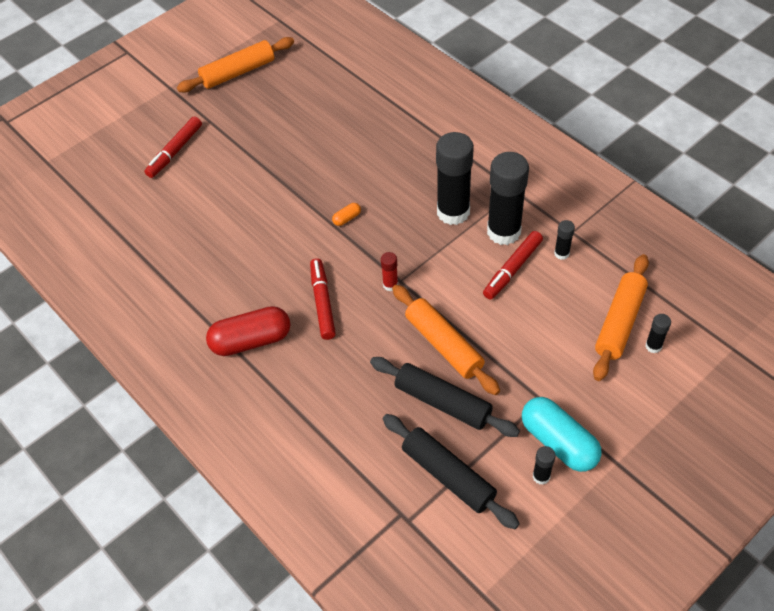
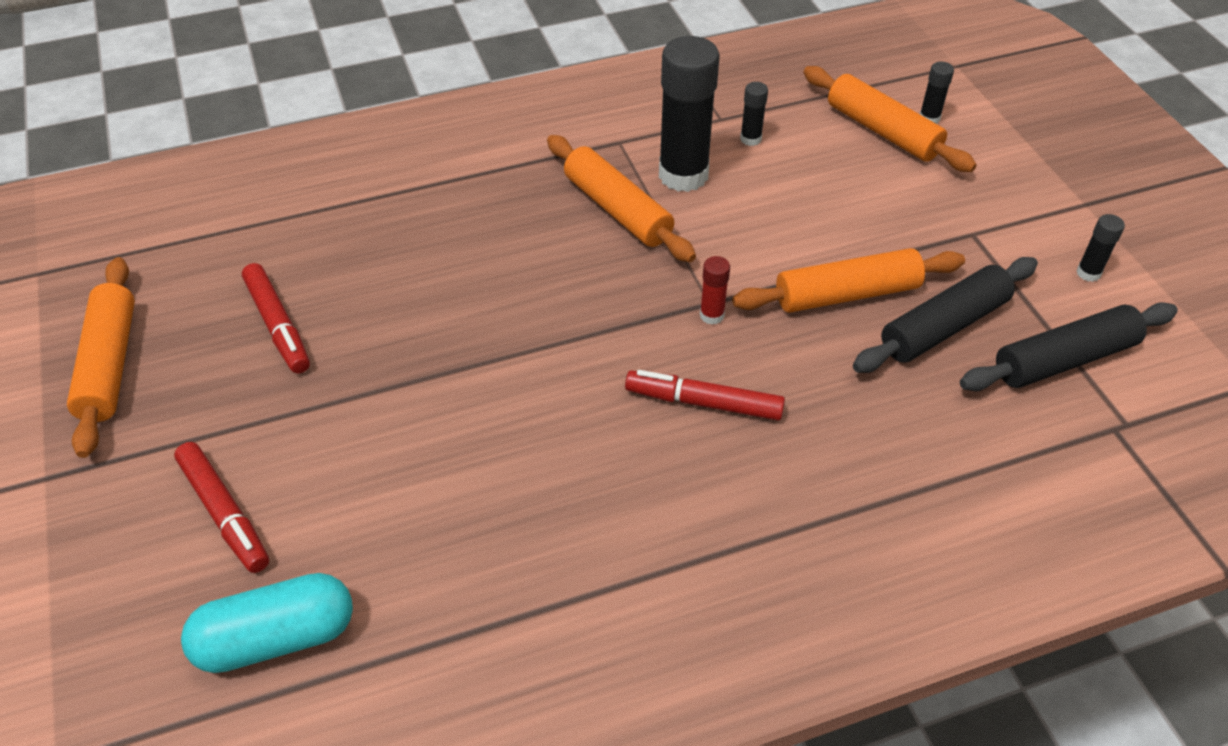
camera: 70 degrees left, 5 degrees down
red capsule [206,306,290,356] -> none
orange capsule [332,203,361,226] -> none
black glue stick [436,132,474,225] -> orange rolling pin [547,135,696,262]
red marker [483,231,543,299] -> red marker moved to [242,263,310,373]
turquoise capsule [522,397,602,472] -> turquoise capsule moved to [181,573,353,673]

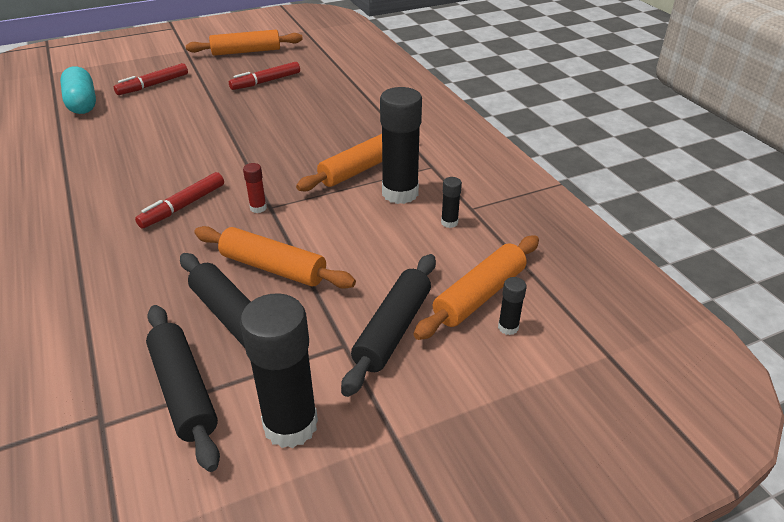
camera: 85 degrees right, 10 degrees down
red marker [625,370,785,420] -> red marker turned 150 degrees counterclockwise [135,172,224,229]
orange rolling pin [732,248,965,313] -> orange rolling pin turned 45 degrees counterclockwise [194,226,356,289]
black glue stick [1076,214,1125,282] -> black glue stick [240,293,318,448], size x2.28
none -> black rolling pin [341,254,436,397]

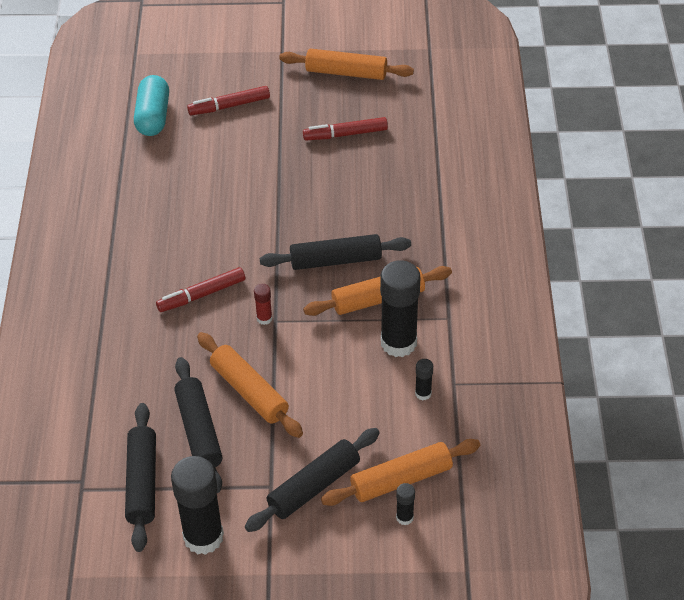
camera: 25 degrees right, 10 degrees up
none -> black rolling pin [260,234,411,270]

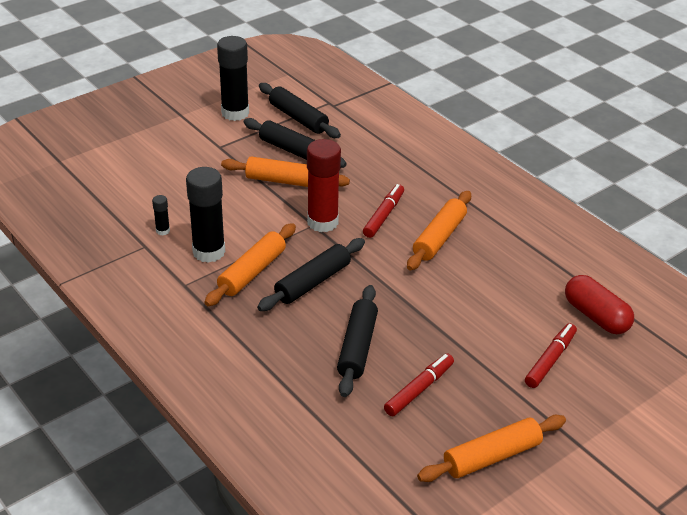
camera: 140 degrees right, 10 degrees down
turquoise capsule [134,75,169,136] -> red capsule [565,275,634,334]
black rolling pin [245,428,380,532] -> black rolling pin moved to [337,285,378,397]
red glue stick [254,284,272,325] -> red glue stick [307,139,341,232], size x2.28
orange rolling pin [321,439,480,506] -> orange rolling pin moved to [407,191,471,271]
black glue stick [396,483,415,525] -> none

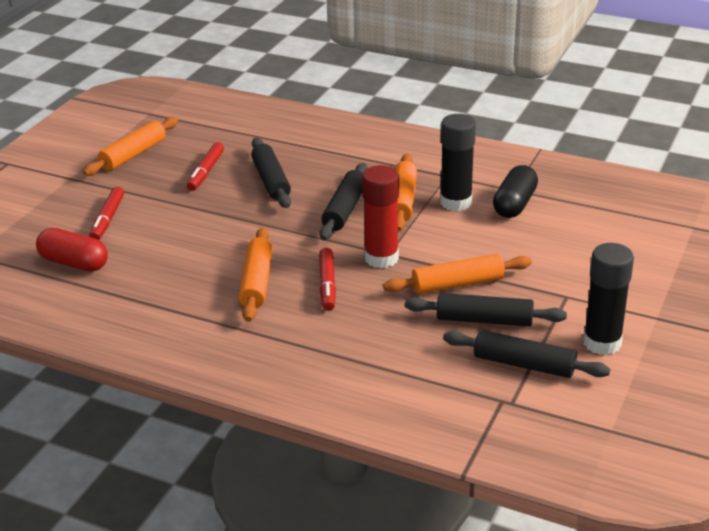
camera: 155 degrees right, 5 degrees down
black glue stick [152,195,170,235] -> black capsule [493,165,538,218]

